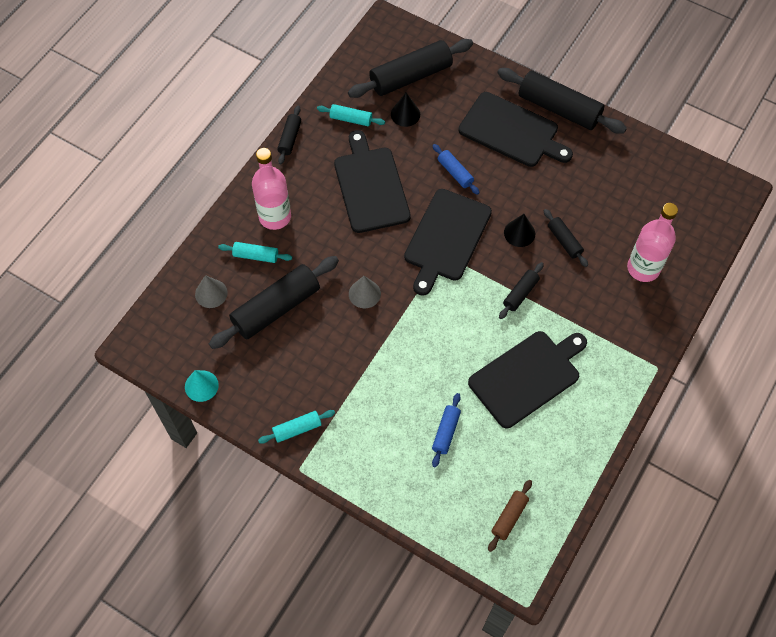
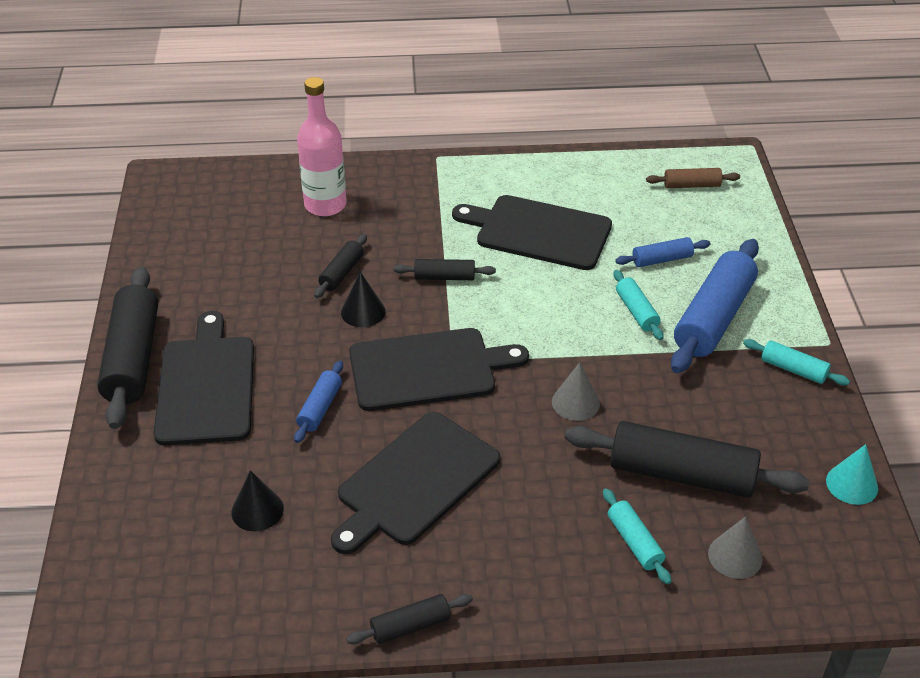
camera: 125 degrees left, 20 degrees down
pink bottle [252,148,291,230] -> none
turquoise rolling pin [317,104,385,126] -> turquoise rolling pin moved to [614,270,664,340]
black rolling pin [348,39,473,98] -> none
none -> blue rolling pin [671,239,759,373]

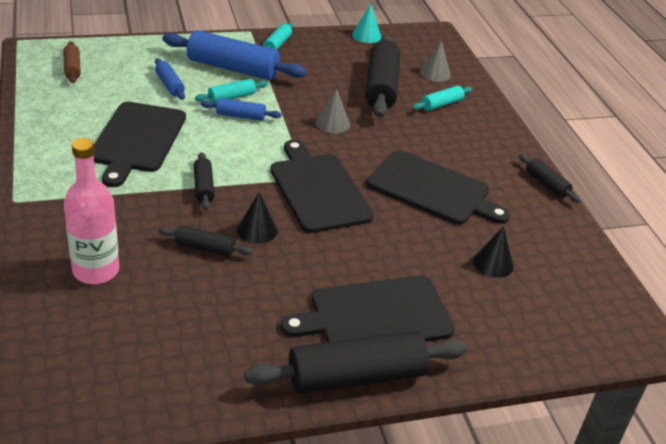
camera: 105 degrees left, 5 degrees down
blue rolling pin [294,361,343,443] -> blue rolling pin moved to [201,98,282,121]

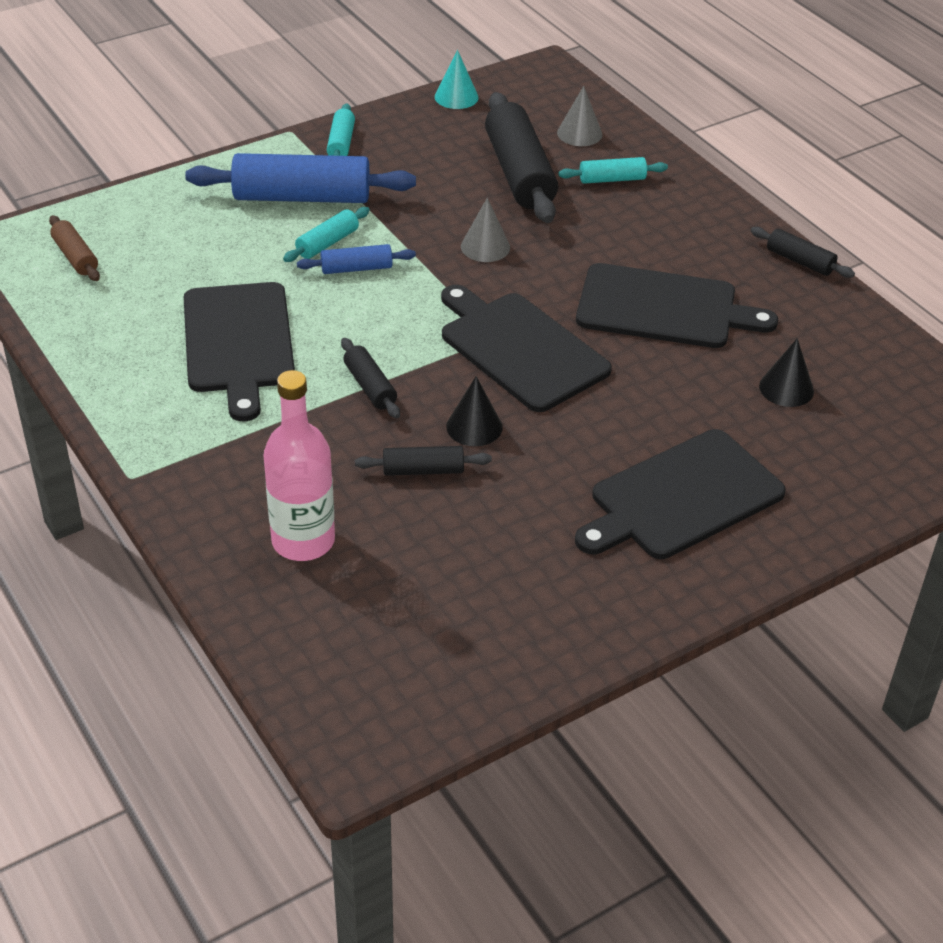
camera: 15 degrees left, 5 degrees up
blue rolling pin [155,58,185,100] -> none
black rolling pin [244,331,467,394] -> none
turquoise rolling pin [413,85,472,111] -> turquoise rolling pin turned 45 degrees clockwise [558,157,668,184]

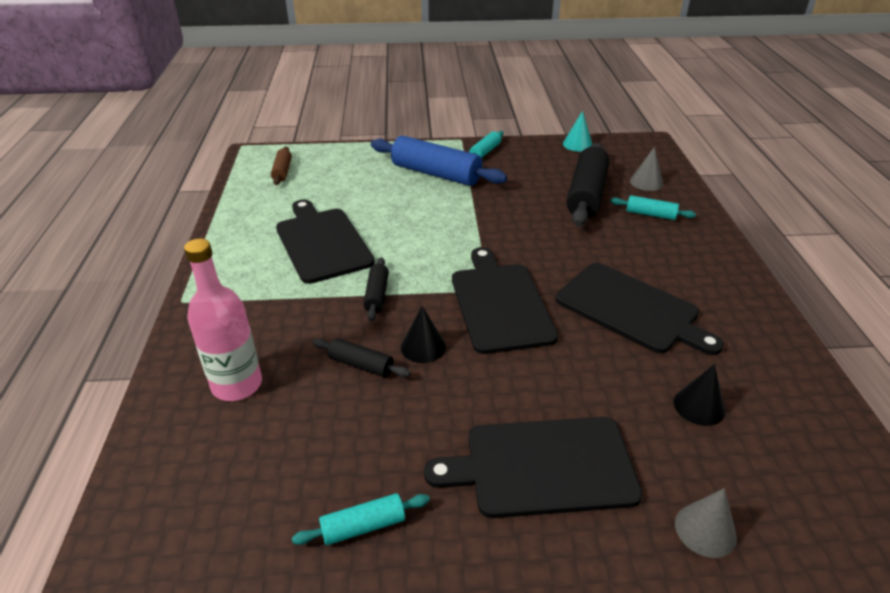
camera: 30 degrees right, 5 degrees down
black cutting board [184,282,295,421] -> black cutting board turned 135 degrees clockwise [276,199,375,284]
turquoise rolling pin [283,207,370,262] -> turquoise rolling pin moved to [292,493,430,545]
blue rolling pin [297,244,416,274] -> none
grey cone [461,198,510,262] -> grey cone moved to [675,488,737,558]
black rolling pin [751,227,855,278] -> none

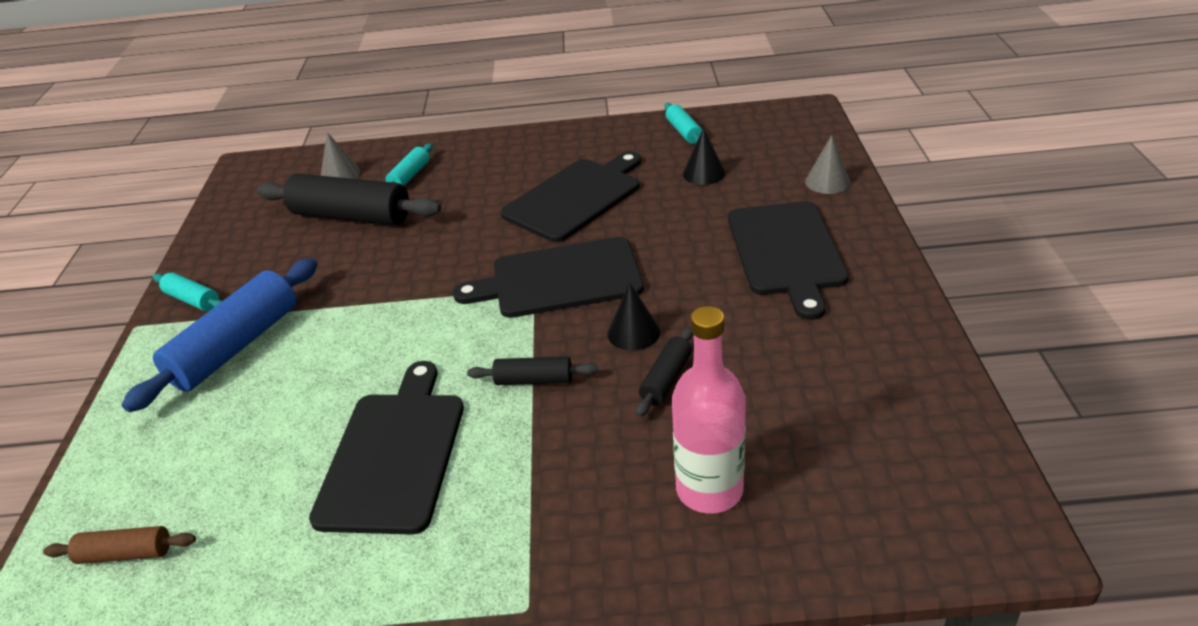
camera: 85 degrees left, 0 degrees up
black cutting board [276,199,375,284] -> black cutting board turned 120 degrees clockwise [309,361,464,535]
turquoise rolling pin [292,493,430,545] -> turquoise rolling pin moved to [664,103,702,144]
turquoise cone [563,111,592,152] -> none

